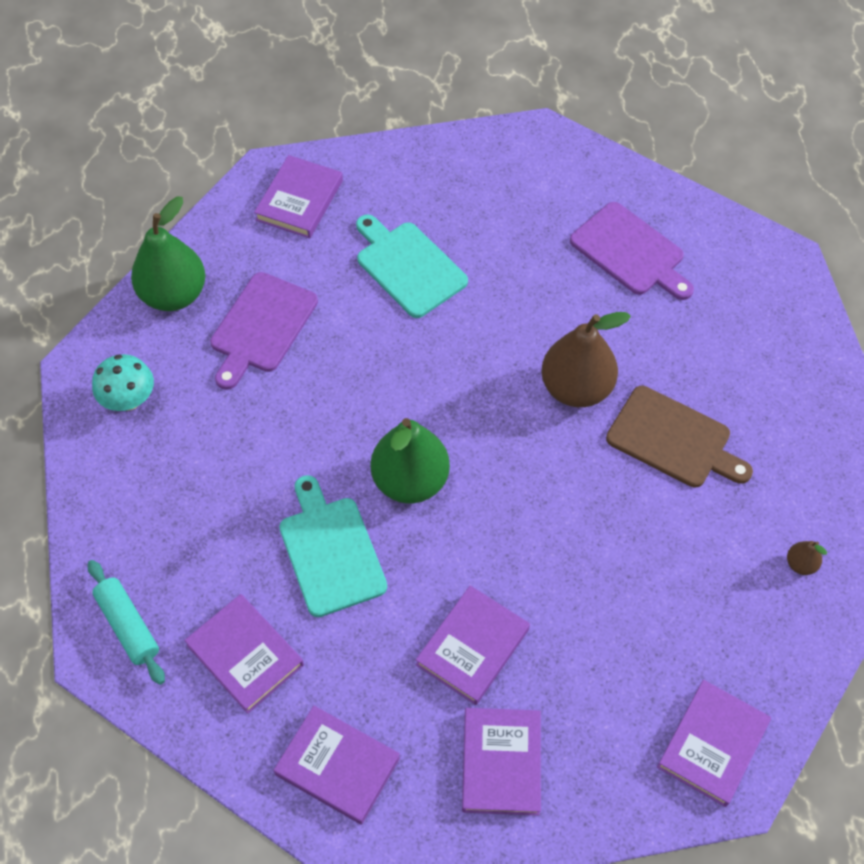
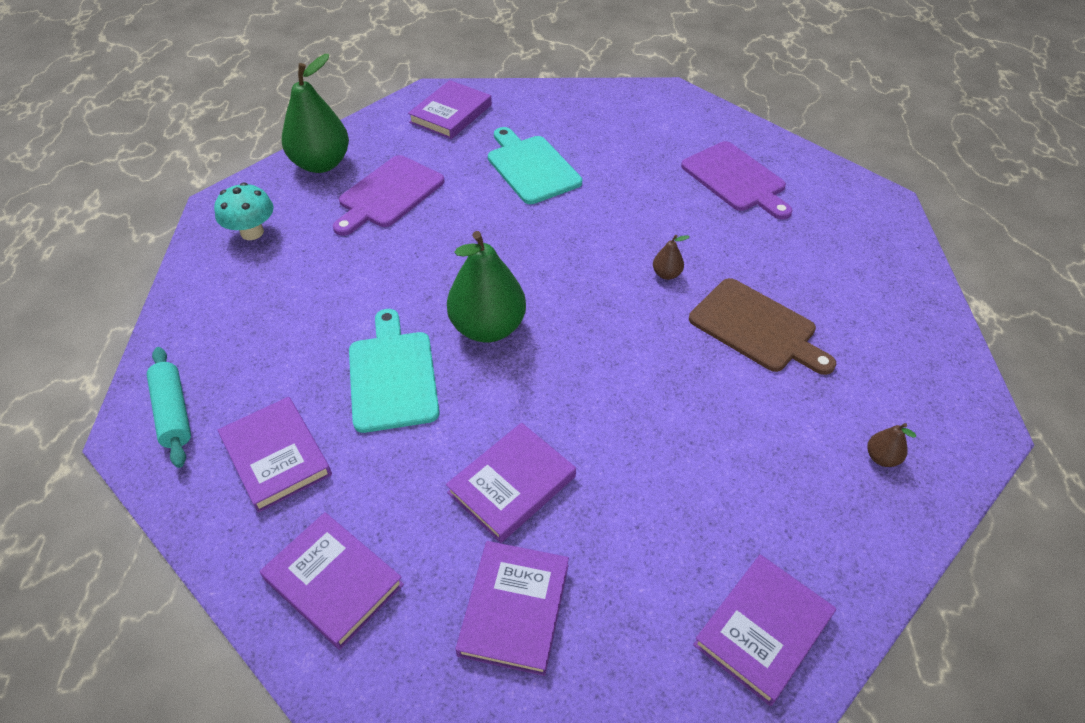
camera: 10 degrees right, 10 degrees down
brown pear [541,312,631,407] -> brown pear [653,235,690,280], size x0.42

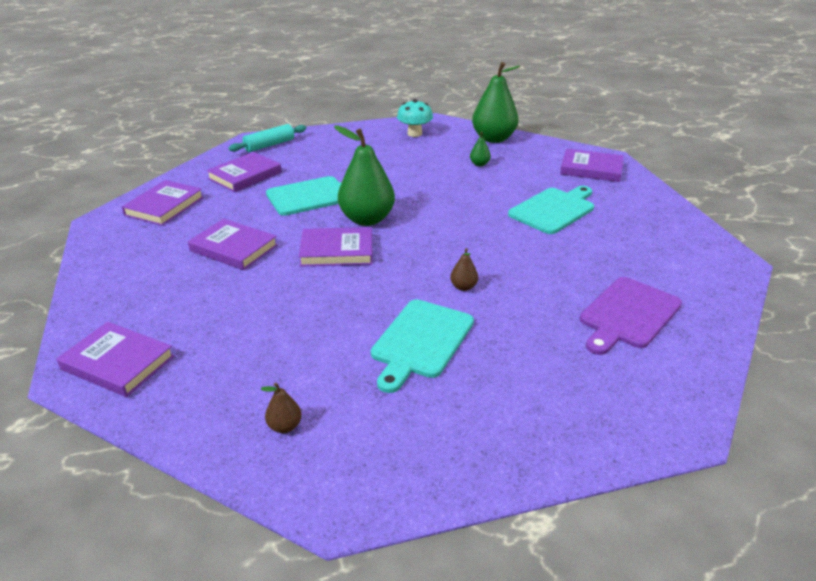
camera: 75 degrees right, 15 degrees down
purple cutting board [333,155,444,236] -> green pear [470,132,491,166]
purple book [455,541,569,676] -> purple book moved to [299,227,372,267]
brown cutting board [689,278,836,375] -> turquoise cutting board [371,299,474,393]

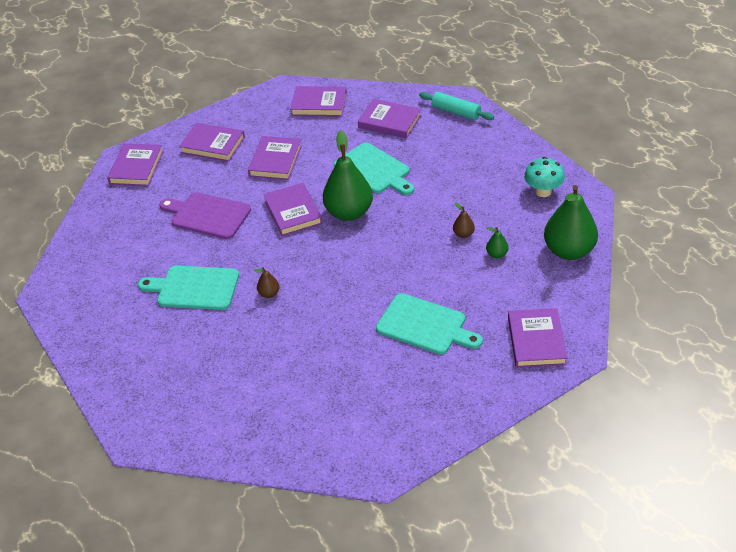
camera: 75 degrees right, 10 degrees up
brown pear [261,383,302,433] -> brown pear moved to [453,203,475,238]
purple cutting board [580,277,682,355] -> purple cutting board moved to [159,192,251,239]
none -> purple book [179,123,245,162]

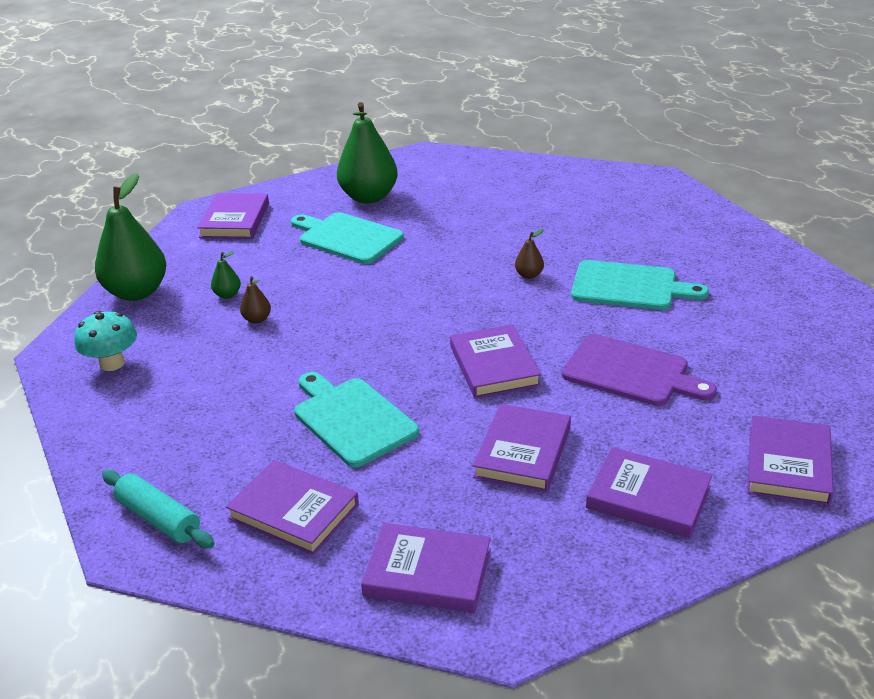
camera: 175 degrees left, 10 degrees down
green pear [323,130,373,221] -> green pear moved to [337,102,398,203]

